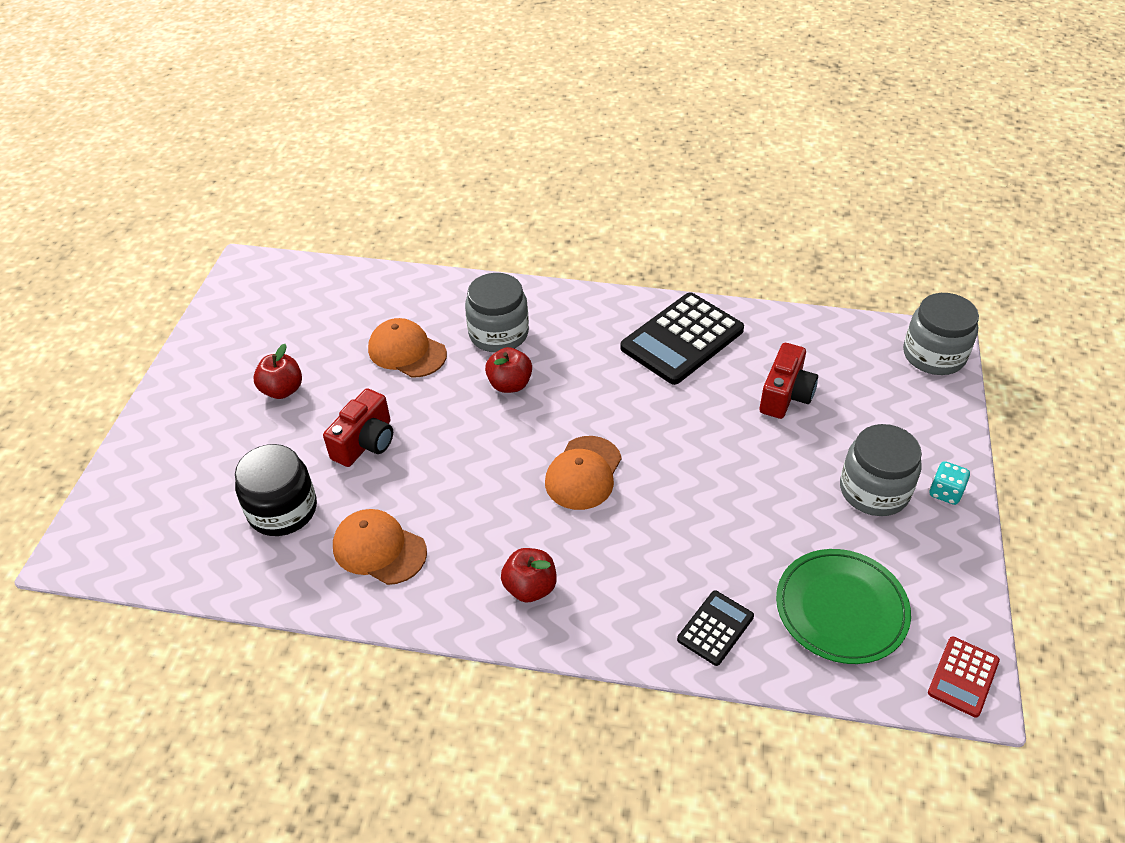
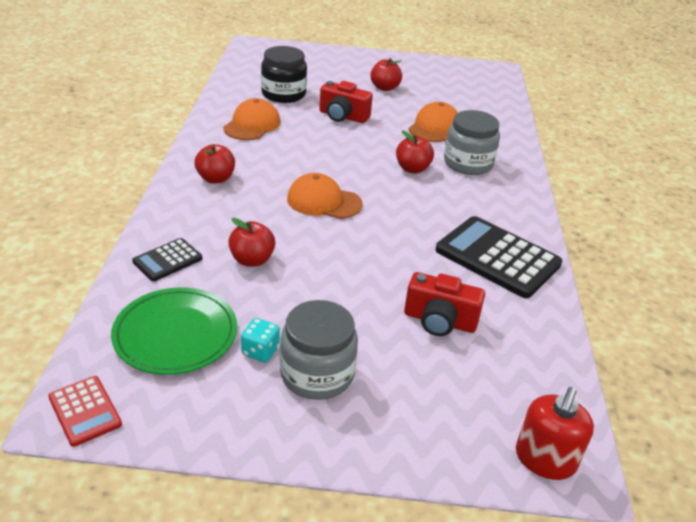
camera: 80 degrees right, 10 degrees down
black calculator [677,590,754,666] -> black calculator turned 105 degrees clockwise [132,238,202,281]
grey jar [903,293,979,375] -> red soap dispenser [516,387,594,480]
red calculator [928,636,1000,718] -> red calculator turned 150 degrees counterclockwise [48,376,122,447]
turquoise dice [929,461,970,505] -> turquoise dice moved to [241,318,280,362]
none -> red apple [228,218,275,267]

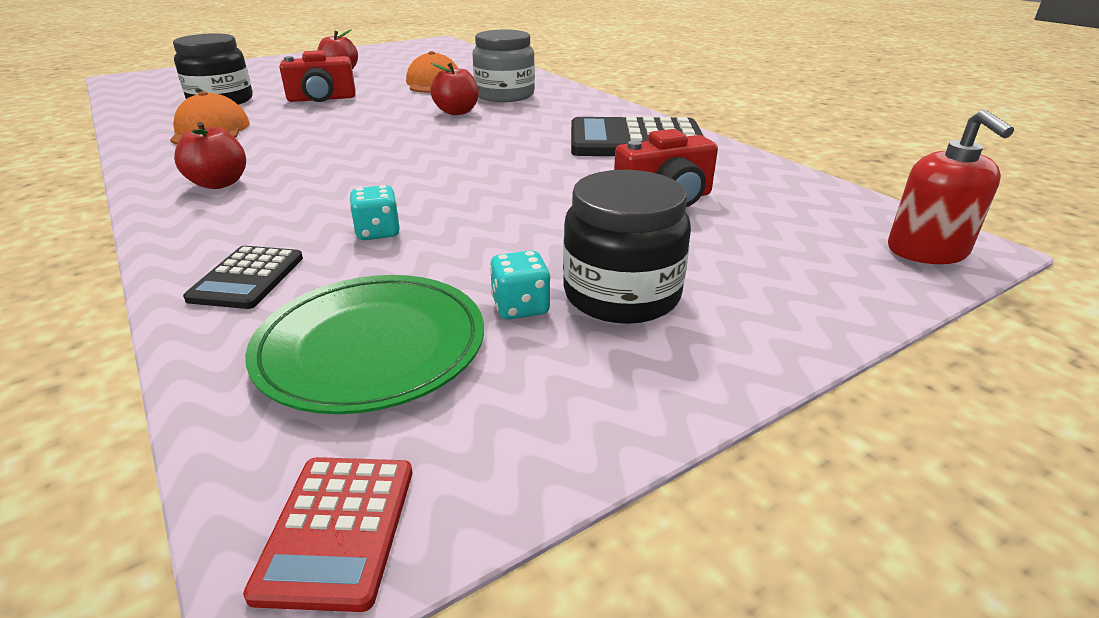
camera: 35 degrees left, 5 degrees down
red calculator [48,376,122,447] -> red calculator turned 75 degrees clockwise [243,457,412,612]
red apple [228,218,275,267] -> turquoise dice [349,185,400,240]
grey jar [280,300,358,400] -> black jar [563,170,691,324]
orange cap [287,173,363,219] -> none

